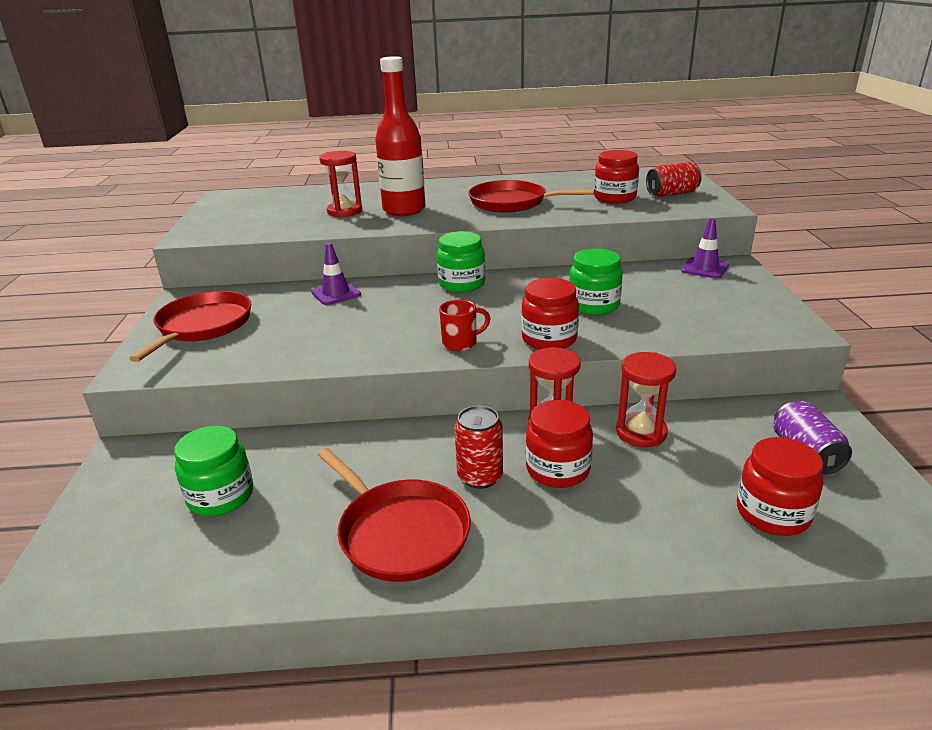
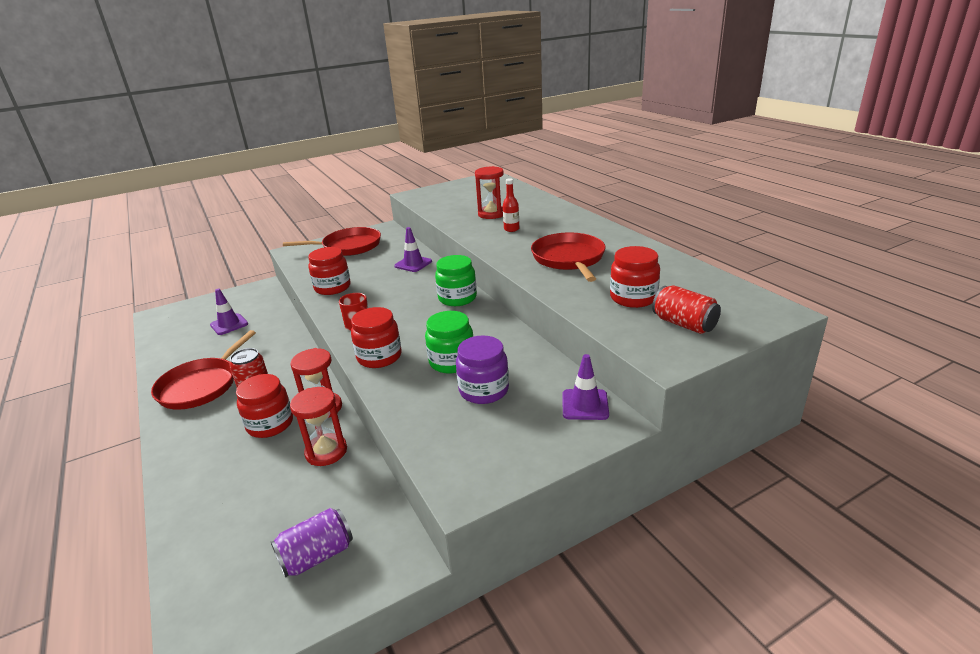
camera: 65 degrees right, 0 degrees up
green jar [174,426,254,517] -> purple traffic cone [210,289,248,335]
red bottle [375,56,426,216] -> red bottle [503,178,519,232], size x0.43
red jar [737,437,823,536] -> red jar moved to [308,247,351,295]
none -> purple jar [456,336,509,404]

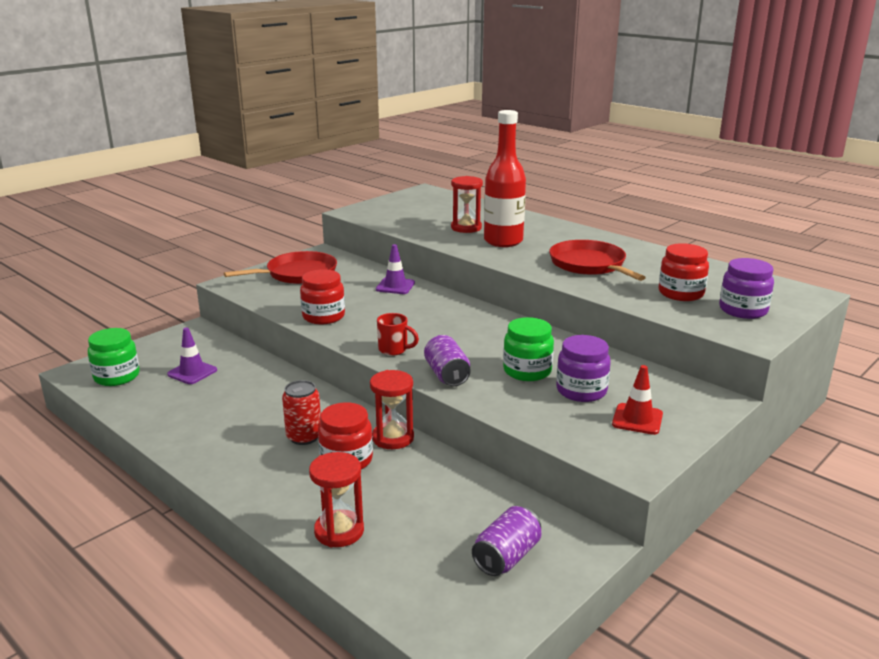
camera: 20 degrees left, 5 degrees down
red pan [151,330,256,410] -> none
red hourglass [290,387,347,466] -> red hourglass moved to [309,452,364,547]
red jar [351,307,402,368] -> purple can [424,335,471,386]
green jar [435,255,477,306] -> green jar moved to [88,328,139,386]
red bottle [503,178,519,232] -> red bottle [484,110,526,247], size x2.32
purple traffic cone [562,354,609,420] -> none
red can [652,285,721,334] -> purple jar [719,258,774,319]
none -> red traffic cone [612,365,663,435]

